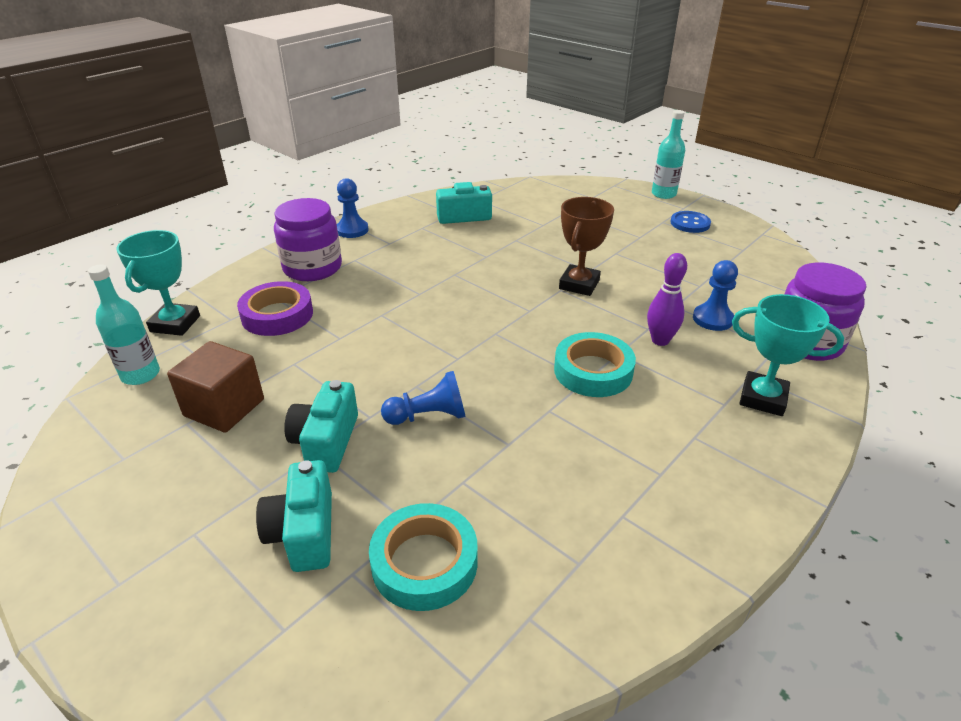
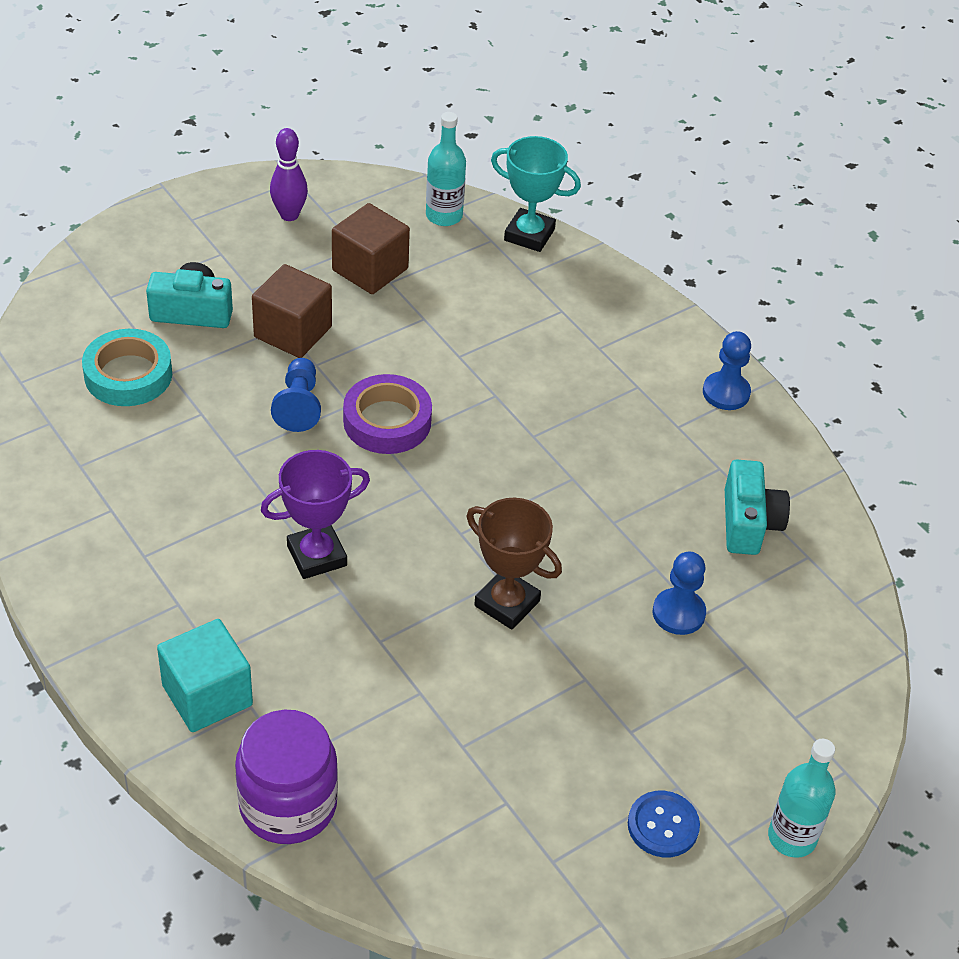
camera: 100 degrees right, 10 degrees up
purple tape [237,281,313,336] -> purple tape moved to [343,374,432,454]
purple jar [274,198,342,281] -> none
turquoise camera [284,380,358,473] -> brown cube [252,264,332,358]
turquoise tape [554,332,636,397] -> purple trophy [261,450,370,579]
purple bowling pin [647,253,687,346] -> purple bowling pin moved to [270,128,308,221]
blue pawn [693,260,738,331] -> blue pawn moved to [653,552,706,635]
turquoise trophy [732,294,844,416] -> turquoise cube [157,619,253,732]

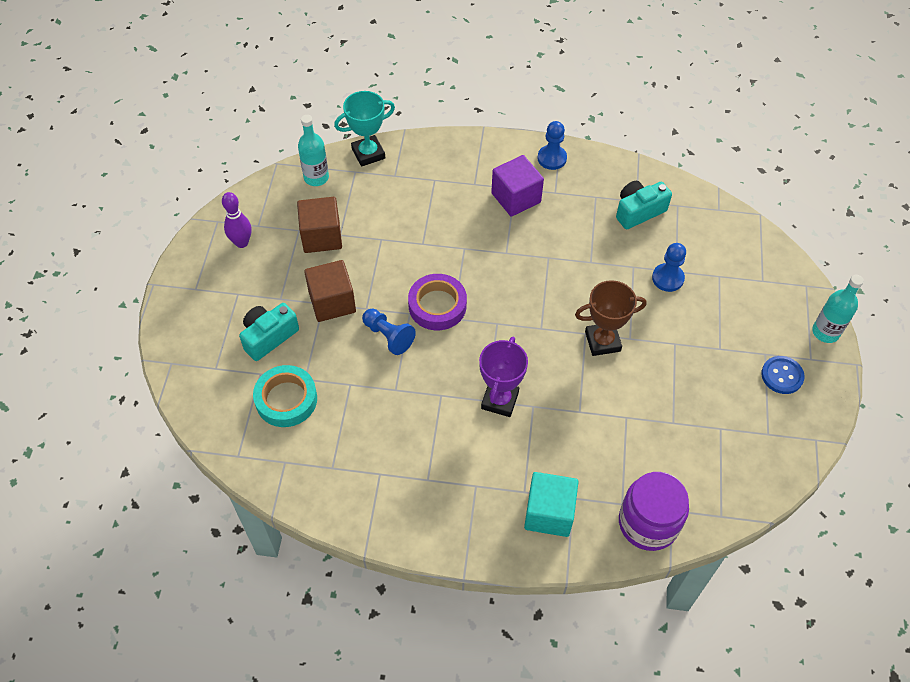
camera: 45 degrees left, 10 degrees up
turquoise camera [725,460,790,555] -> turquoise camera turned 75 degrees counterclockwise [616,181,672,229]
none -> purple cube [491,155,544,217]

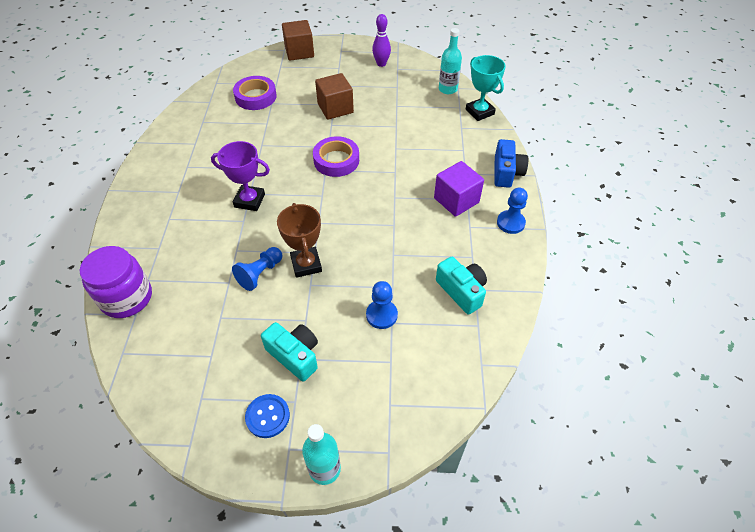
camera: 85 degrees right, 5 degrees down
turquoise camera [239,303,299,361] -> turquoise camera moved to [261,322,318,382]
turquoise tape [253,365,317,427] -> purple tape [233,76,277,110]
brown cube [297,197,342,253] -> brown cube moved to [282,20,314,61]
blue pawn [362,308,416,355] -> blue pawn moved to [232,247,282,291]
turquoise cube [524,472,578,537] -> none
none -> blue camera [494,139,528,188]

